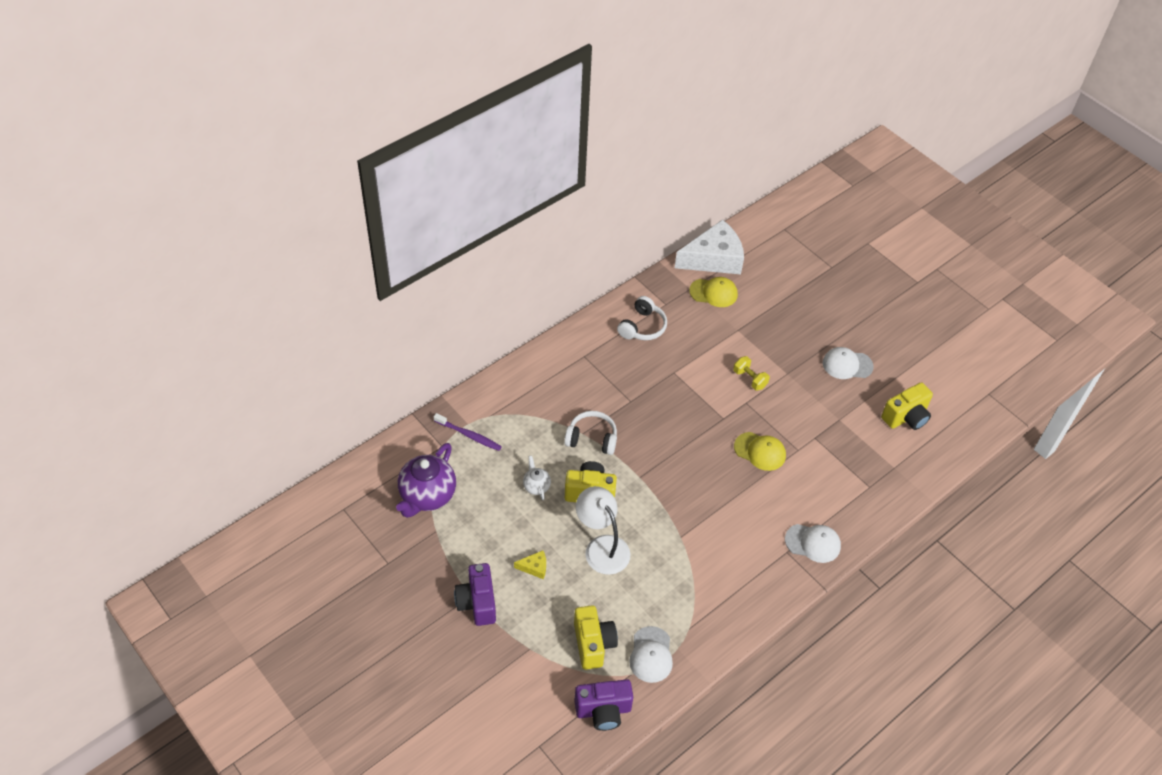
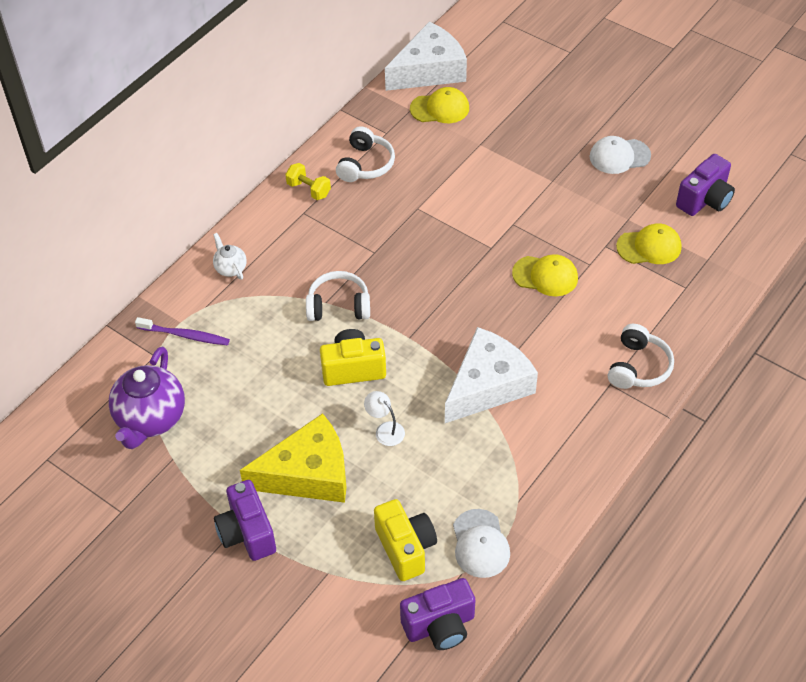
camera: 10 degrees left, 0 degrees up
yellow cheese [514,550,546,579] -> yellow cheese [240,413,347,503], size x2.48
white teapot [523,455,551,500] -> white teapot moved to [213,233,247,279]
white lamp [576,486,630,575] -> white lamp [364,391,405,446], size x0.51
yellow dumbbell [733,356,770,390] -> yellow dumbbell moved to [285,163,331,200]
white cap [785,524,841,563] -> white headphones [608,324,674,389]
yellow camera [881,382,933,430] -> purple camera [676,154,735,216]
none -> white cheese [445,327,538,423]
none -> yellow cap [616,223,682,264]

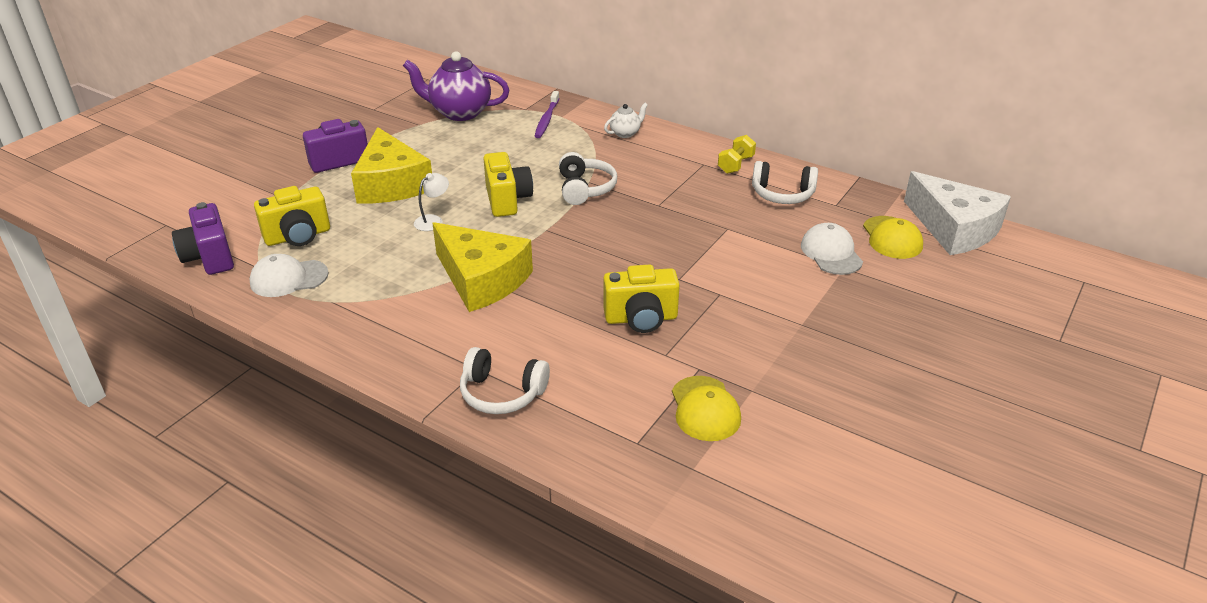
camera: 85 degrees right, 15 degrees down
white cheese [445,327,538,423] -> yellow cheese [432,222,533,312]
yellow cap [512,254,578,296] -> yellow camera [603,264,680,333]
white cap [590,136,651,174] -> white cap moved to [801,223,863,275]
purple camera [676,154,735,216] -> none

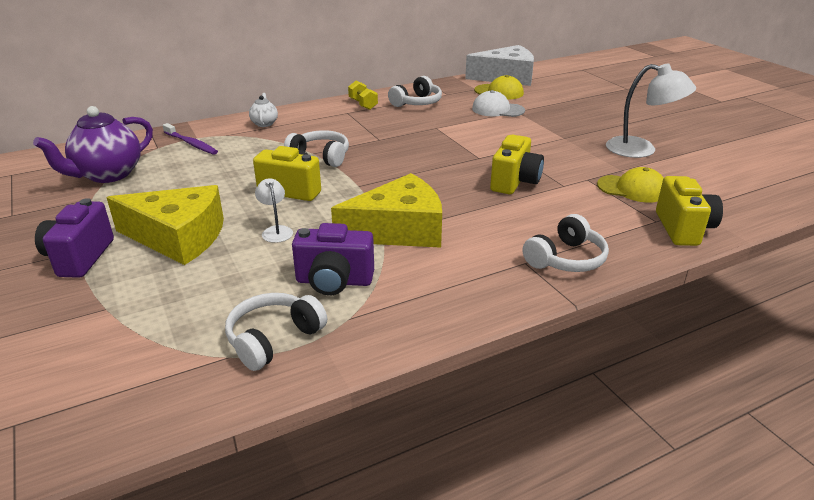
camera: 60 degrees left, 5 degrees down
purple camera [172,202,234,275] -> purple camera moved to [292,223,374,295]
white cap [249,254,329,297] -> white headphones [225,293,327,371]
yellow camera [254,186,330,246] -> yellow camera moved to [656,176,723,246]
none -> white lamp [606,63,696,158]

